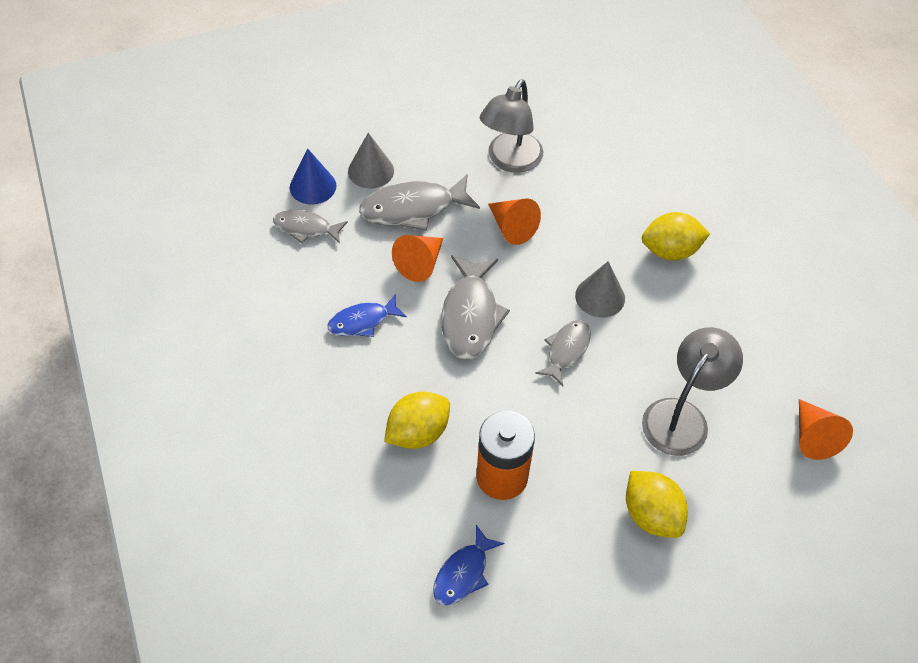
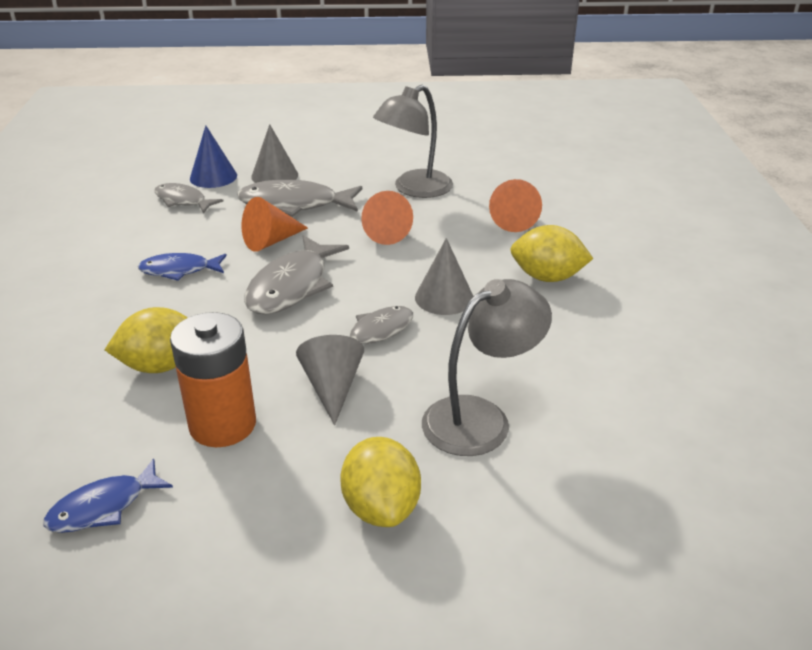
camera: 20 degrees right, 20 degrees down
orange cone [799,399,853,460] -> orange cone moved to [489,179,542,232]
none -> grey cone [296,335,364,425]

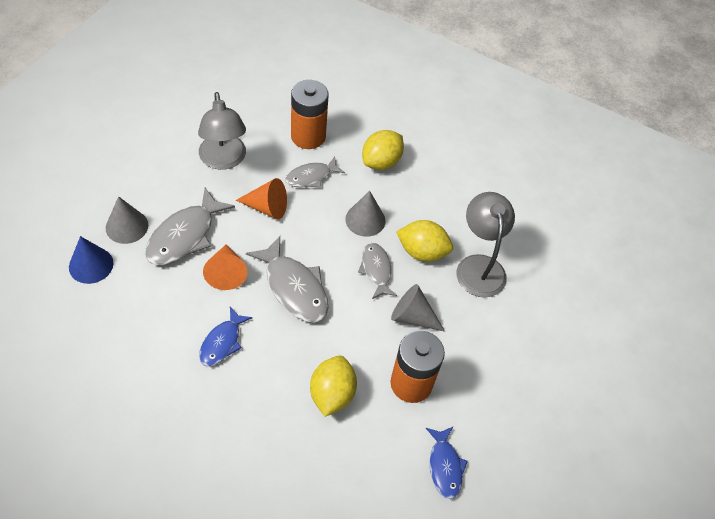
camera: 65 degrees left, 20 degrees up
grey fish [155,183,224,214] -> grey fish moved to [285,157,345,188]
yellow lemon [340,437,421,527] -> yellow lemon moved to [396,220,453,262]
orange cone [489,179,542,232] -> orange battery [291,80,329,149]

